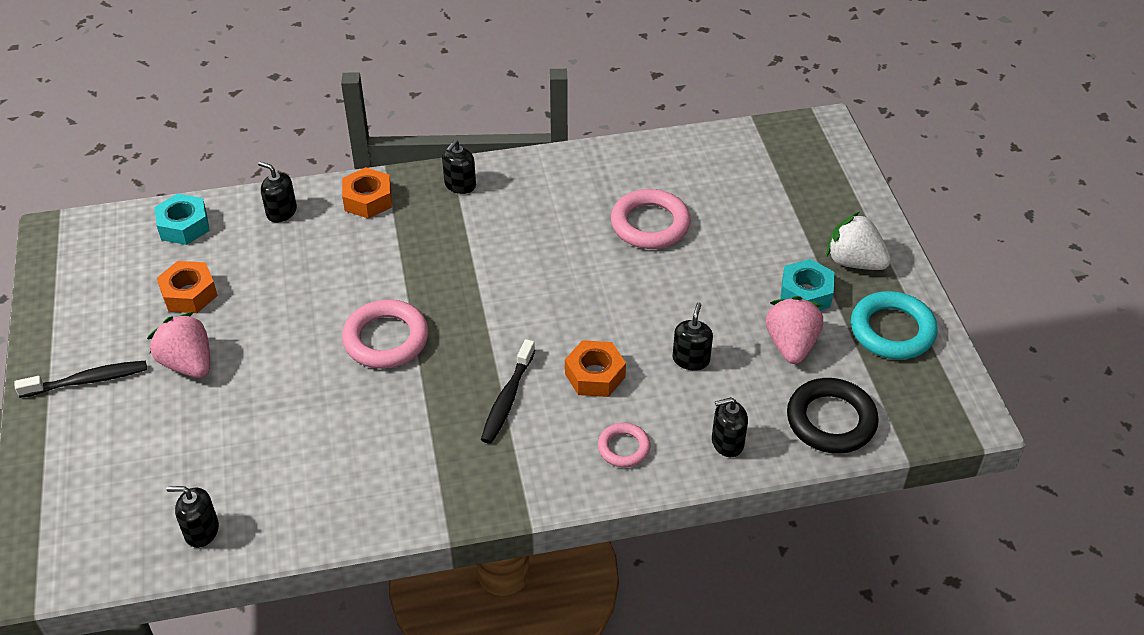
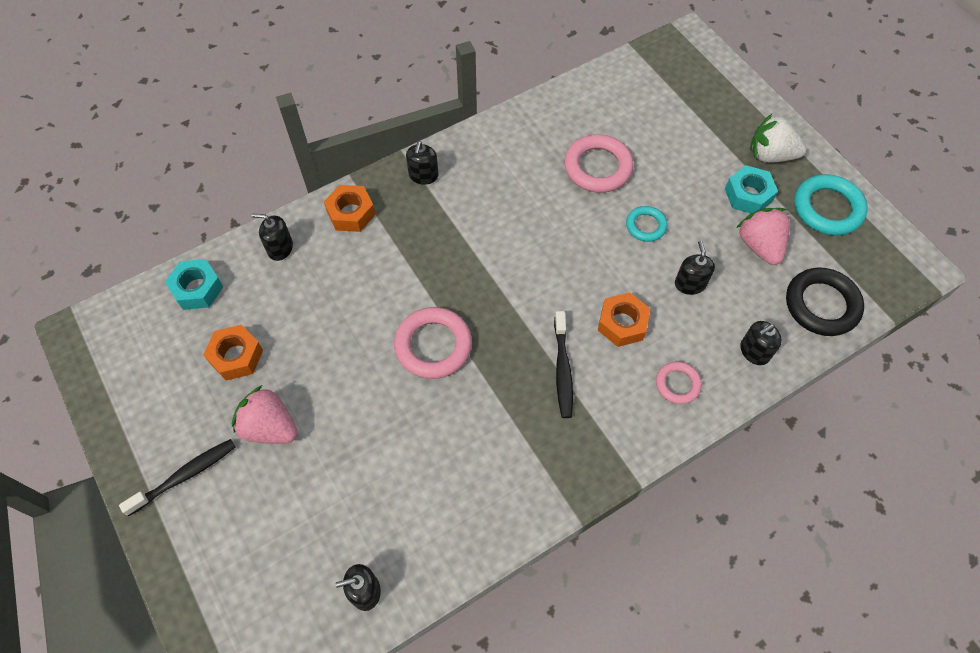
camera: 20 degrees left, 15 degrees up
none -> turquoise ring [626,206,667,242]

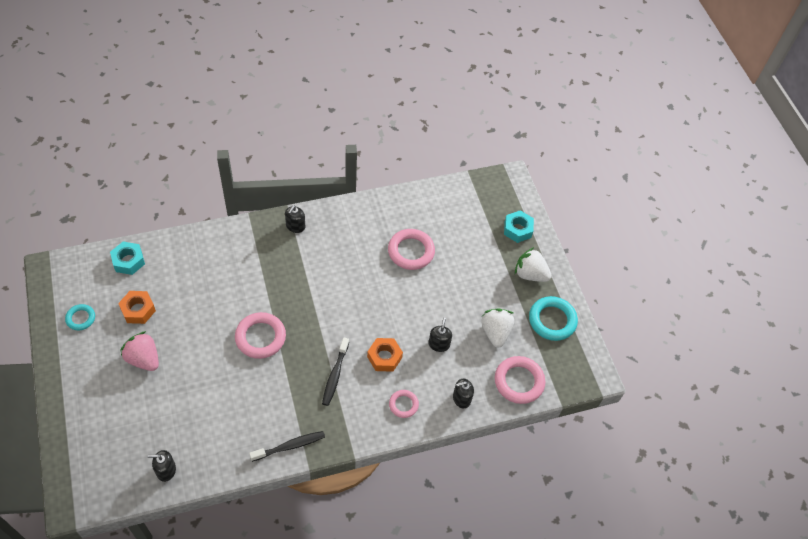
camera: 10 degrees right, 5 degrees down
black toothbrush [119,439,235,516] -> black toothbrush moved to [249,431,325,462]
black soap dispenser [251,213,293,261] -> none
orange nut [324,185,375,232] -> none
turquoise ring [626,206,667,242] -> turquoise ring moved to [65,304,95,330]
turquoise nut [725,165,778,213] -> turquoise nut moved to [504,210,534,243]
pink strawberry [736,208,790,265] -> white strawberry [481,309,514,347]
black ring [786,267,864,336] -> pink ring [495,356,545,404]

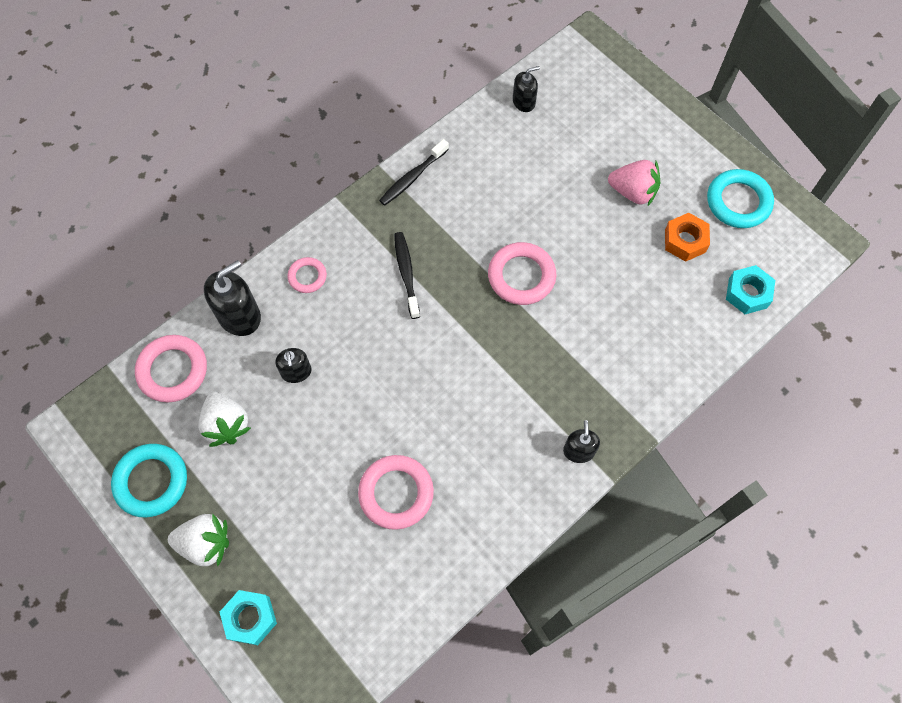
camera: 160 degrees right, 10 degrees up
turquoise ring [65,304,95,330] -> turquoise ring [707,169,774,228], size x1.74
orange nut [367,338,403,372] -> none
black soap dispenser [453,379,474,408] -> black soap dispenser [204,260,261,336], size x1.68

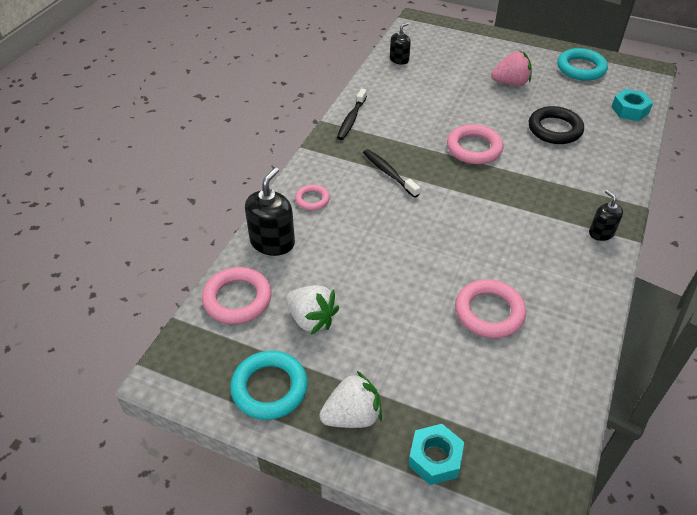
camera: 25 degrees left, 20 degrees down
black soap dispenser [275,348,312,383] -> none
orange nut [665,213,710,262] -> none
none -> black ring [529,106,584,144]

